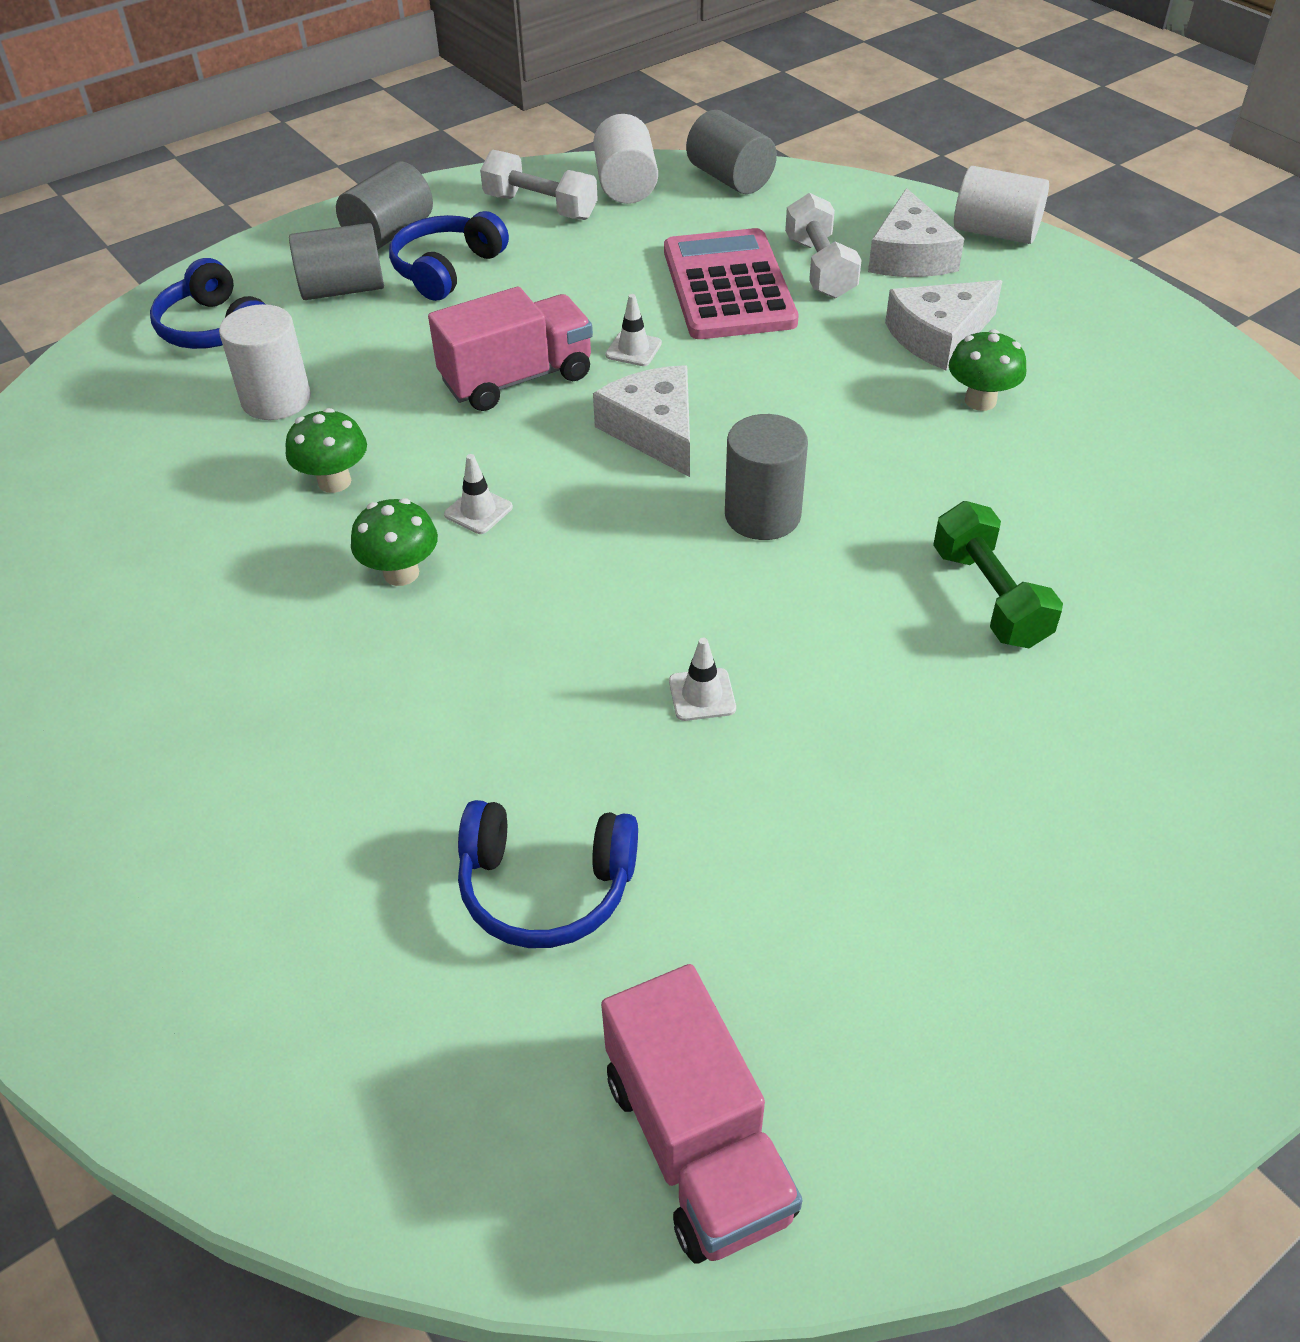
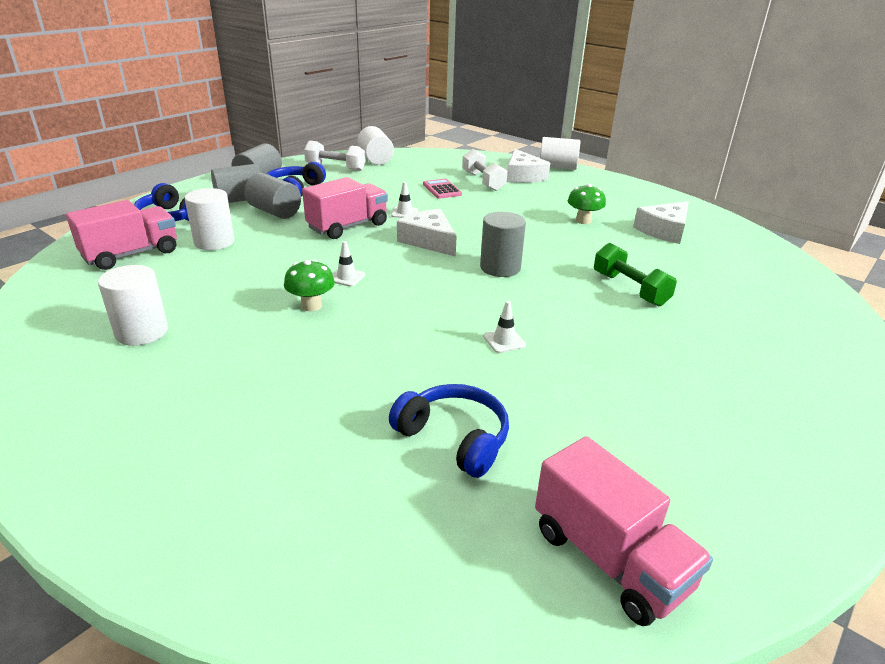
camera: 15 degrees left, 15 degrees down
green mushroom [285,408,367,493] -> none
blue headphones [458,800,638,948] -> blue headphones turned 135 degrees counterclockwise [389,384,509,478]
pink calculator [664,228,799,339] -> pink calculator [423,179,462,199], size x0.50
grey cylinder [686,110,777,194] -> grey cylinder moved to [244,173,301,219]
white cheese [885,280,1002,370] -> white cheese moved to [633,201,689,244]
none -> pink truck [66,200,177,270]
none -> white cylinder [98,265,168,346]

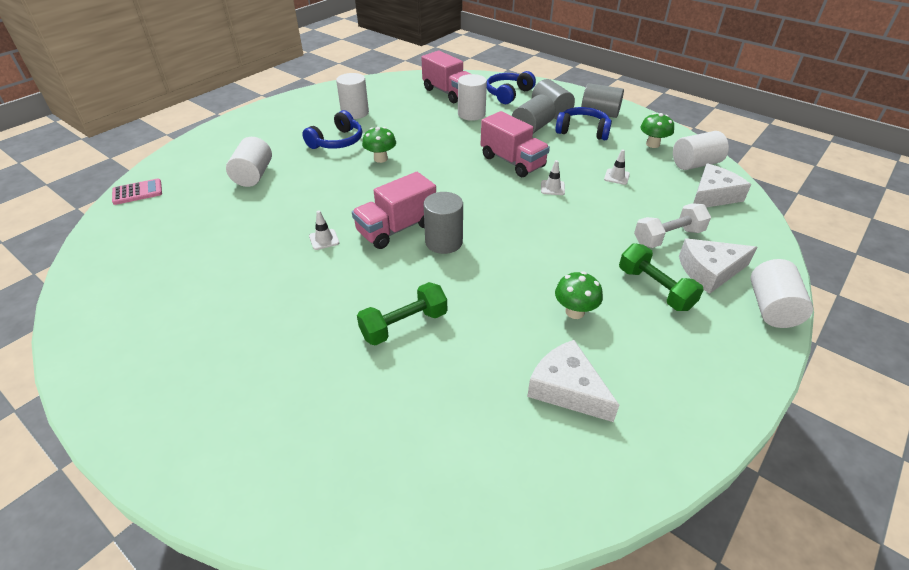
camera: 90 degrees right, 10 degrees up
white dumbbell [304,141,366,171] -> green mushroom [640,113,674,148]
white traffic cone [332,241,365,287] -> white traffic cone moved to [604,149,630,185]
blue headphones [389,384,509,478] -> blue headphones moved to [302,110,362,149]
white cheese [397,209,457,257] -> white cheese moved to [693,163,751,208]
pink calculator [423,179,462,199] -> pink calculator moved to [112,178,162,205]
pink truck [535,436,713,626] -> pink truck moved to [352,172,436,249]
none -> white cylinder [226,137,272,187]
none -> green dumbbell [619,243,704,311]

